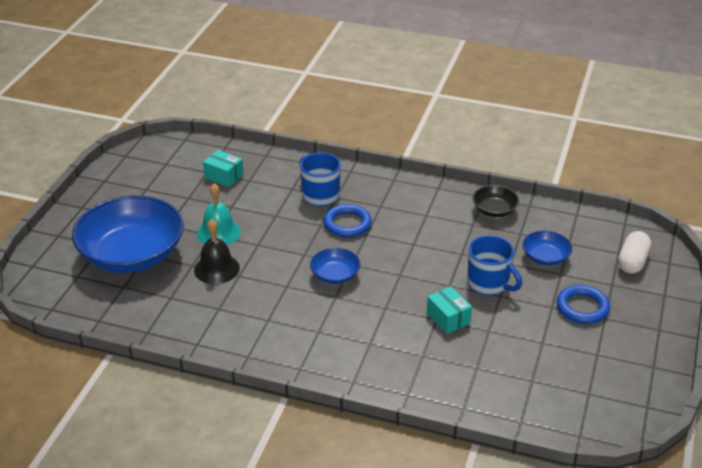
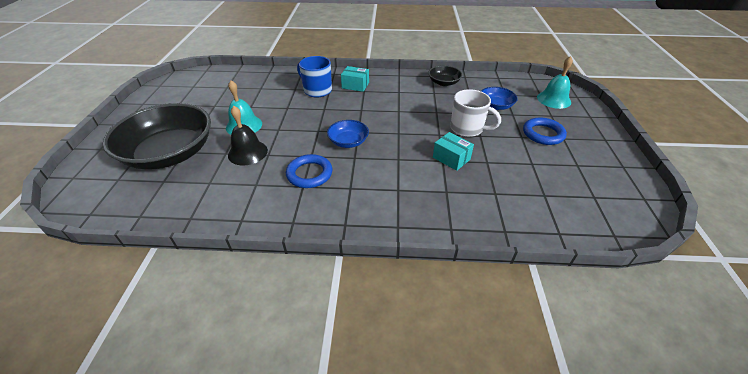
camera: 15 degrees left, 5 degrees up
blue bowl [72,196,184,273] -> black bowl [103,103,211,170]
turquoise box [203,150,244,187] -> turquoise box moved to [341,66,369,92]
blue ring [323,204,372,238] -> blue ring moved to [286,154,333,188]
blue mug [467,236,522,295] -> white mug [450,89,501,137]
white capsule [618,231,651,274] -> turquoise bell [537,56,573,109]

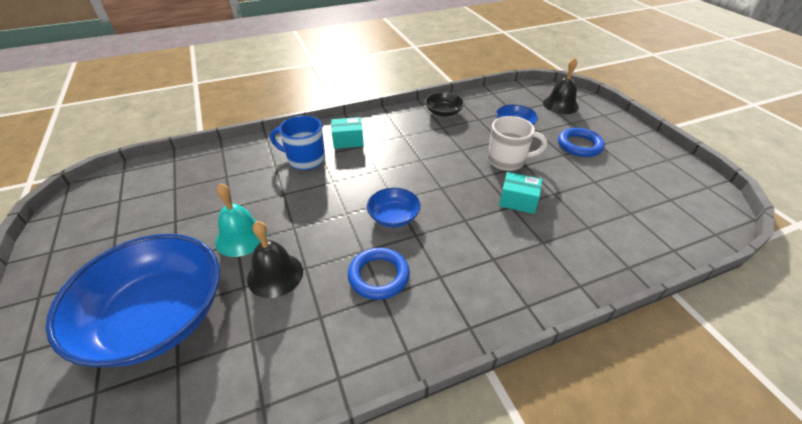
camera: 25 degrees left, 0 degrees up
black bowl [103,103,211,170] -> blue bowl [46,234,220,367]
turquoise bell [537,56,573,109] -> black bell [543,58,579,114]

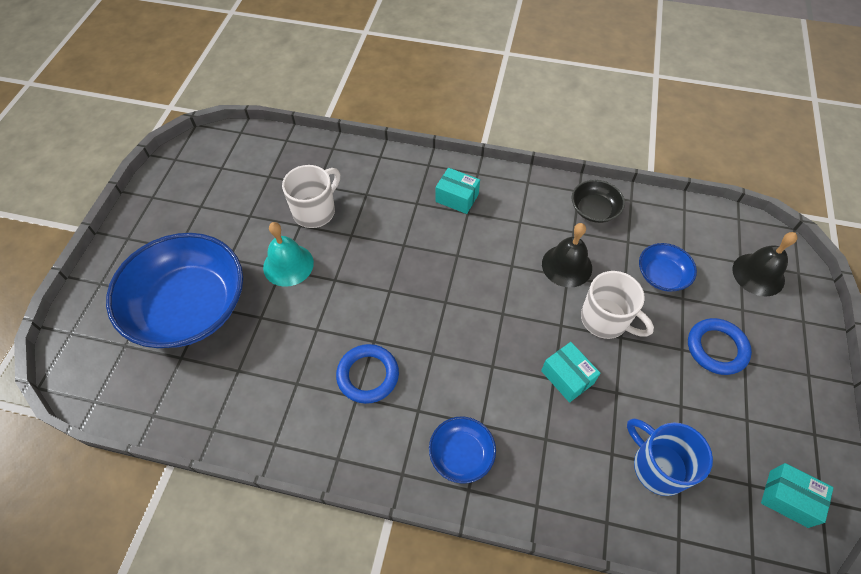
camera: 35 degrees right, 15 degrees up
black bell [247,221,303,298] -> black bell moved to [542,223,592,288]
blue mug [270,116,325,170] -> blue mug moved to [627,418,713,496]
blue bowl [367,187,421,227] -> blue bowl moved to [429,416,496,484]
none -> white mug [282,165,340,228]
none -> turquoise box [761,463,834,528]

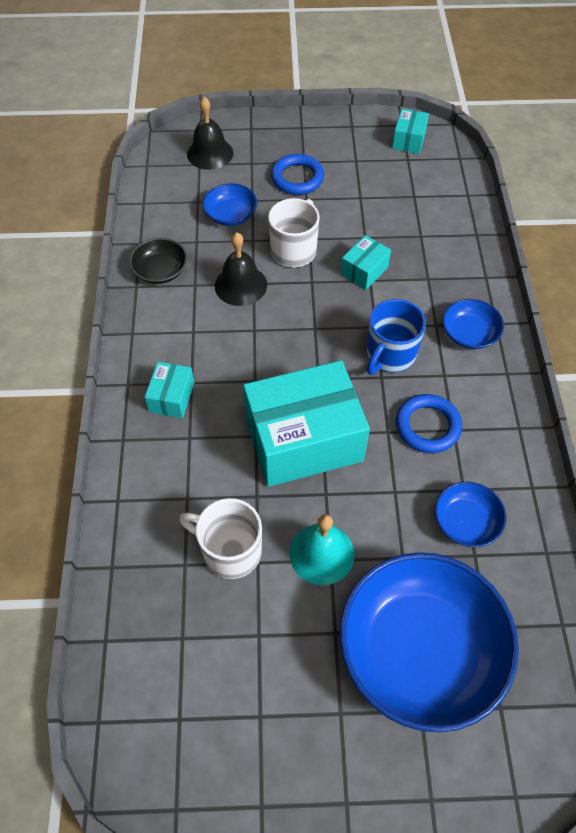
camera: 105 degrees left, 0 degrees up
blue mug [627,418,713,496] -> blue mug moved to [367,299,426,375]
none -> turquoise box [243,360,370,487]
none -> blue bowl [435,482,506,547]

